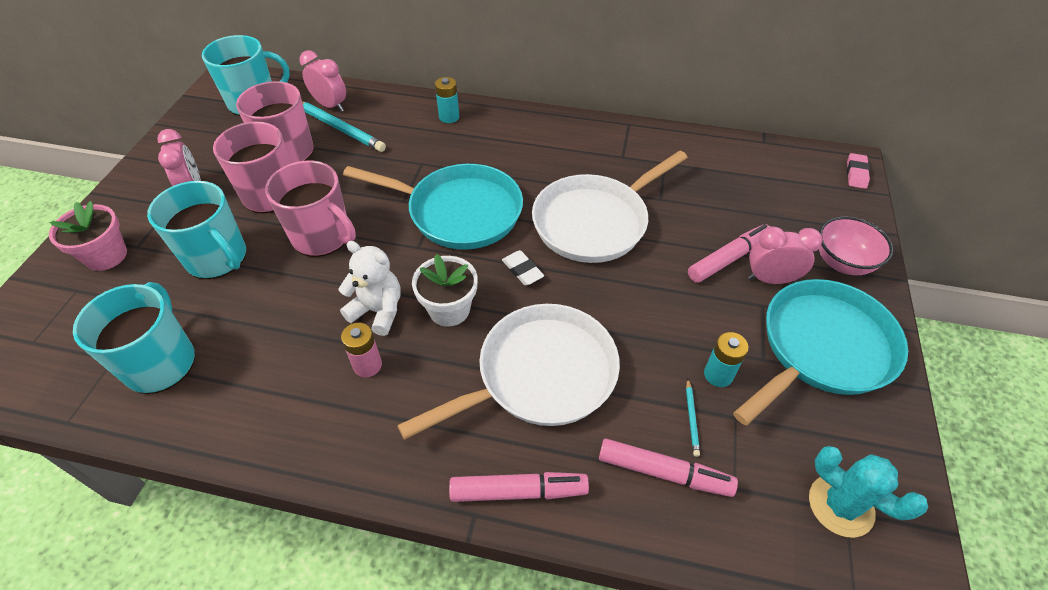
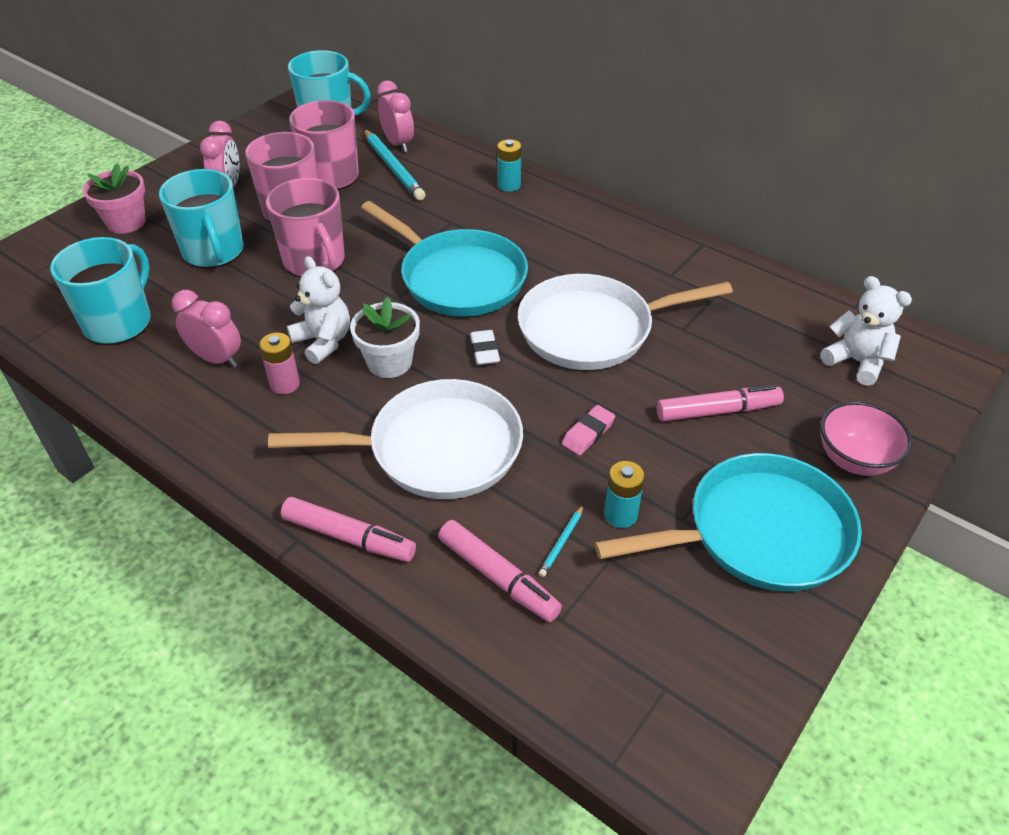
camera: 25 degrees right, 5 degrees down
pink clock [748,226,822,284] -> pink clock moved to [172,290,241,368]
turquoise cactus [809,446,928,538] -> none
pink eraser [847,153,870,189] -> pink eraser moved to [562,405,615,455]
none -> white teddy bear [821,276,912,386]

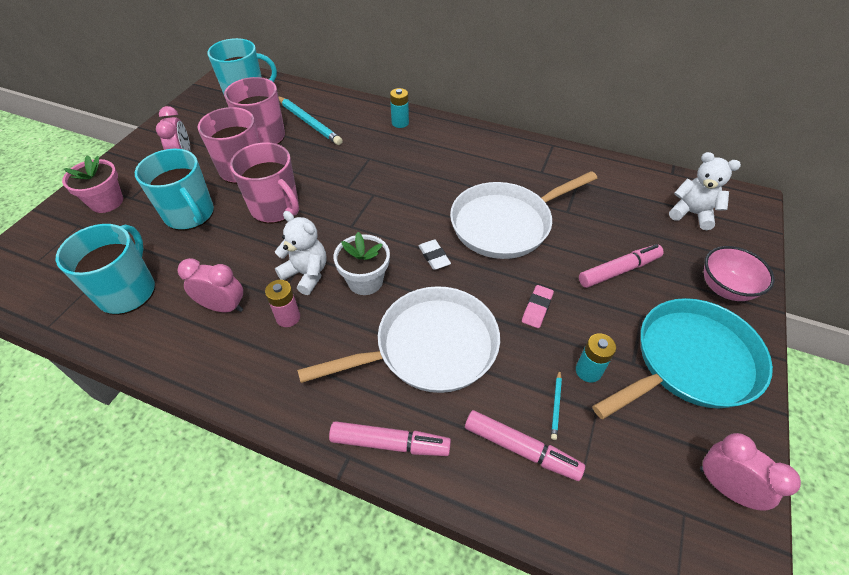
camera: 15 degrees left, 5 degrees up
turquoise pan [361,201,528,317] -> none
pink clock [377,80,414,152] -> pink clock moved to [700,433,801,511]

